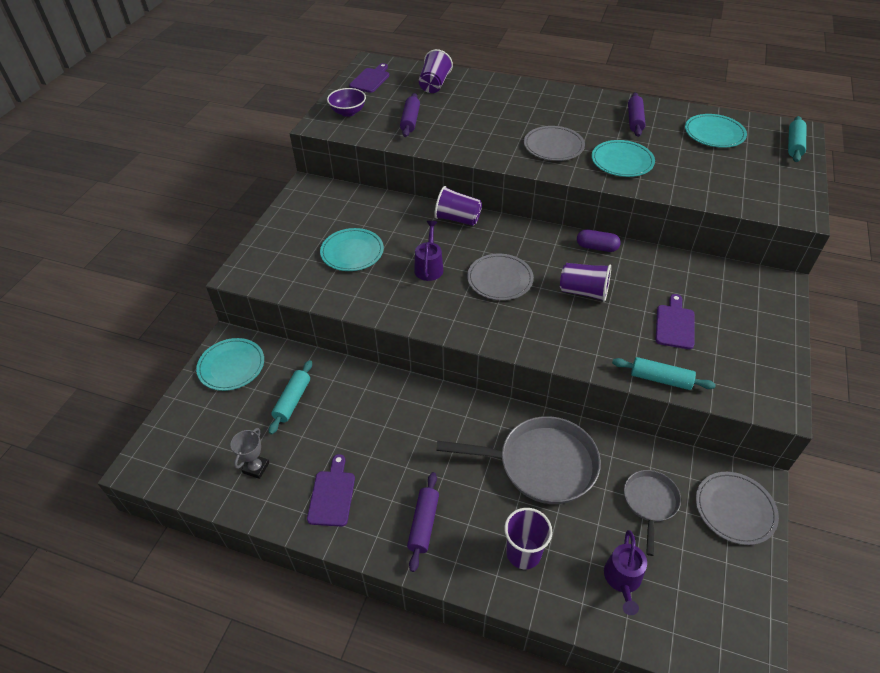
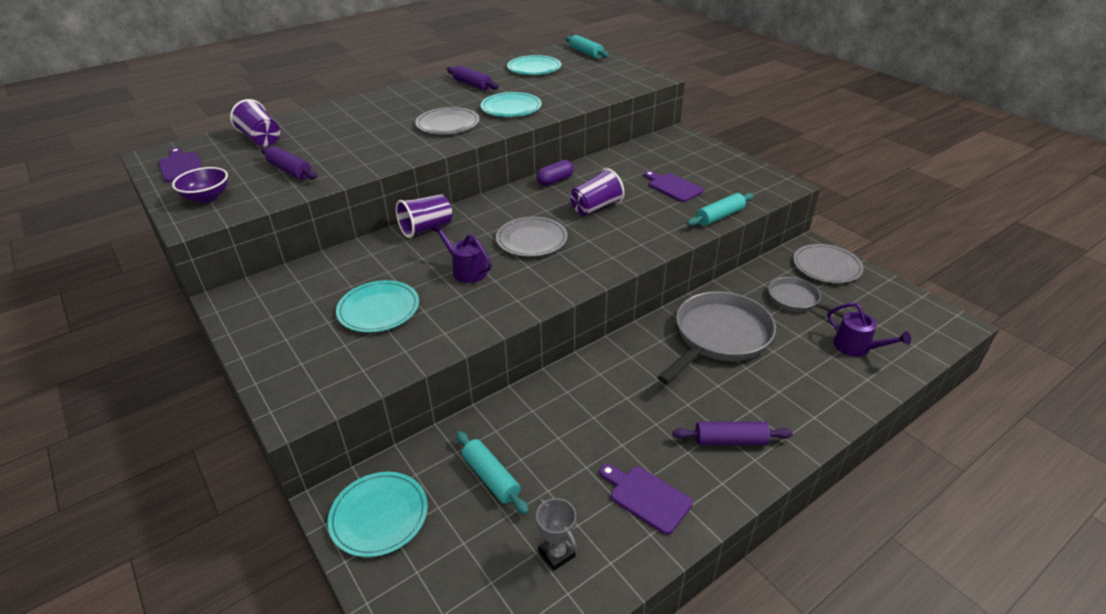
camera: 55 degrees left, 10 degrees down
purple rolling pin [407,472,439,572] -> purple rolling pin turned 45 degrees counterclockwise [673,422,793,445]
purple cup [504,508,552,569] -> none

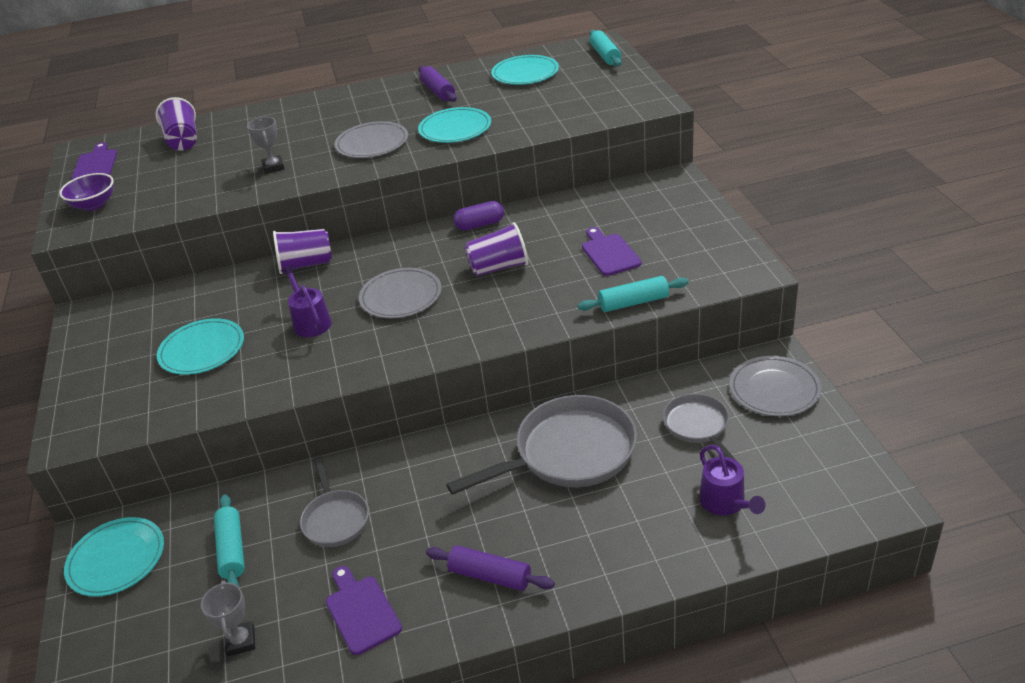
camera: 25 degrees right, 0 degrees up
purple rolling pin [261,146,317,179] -> none
none -> grey trophy [247,117,285,174]
none -> grey pan [300,458,369,547]

